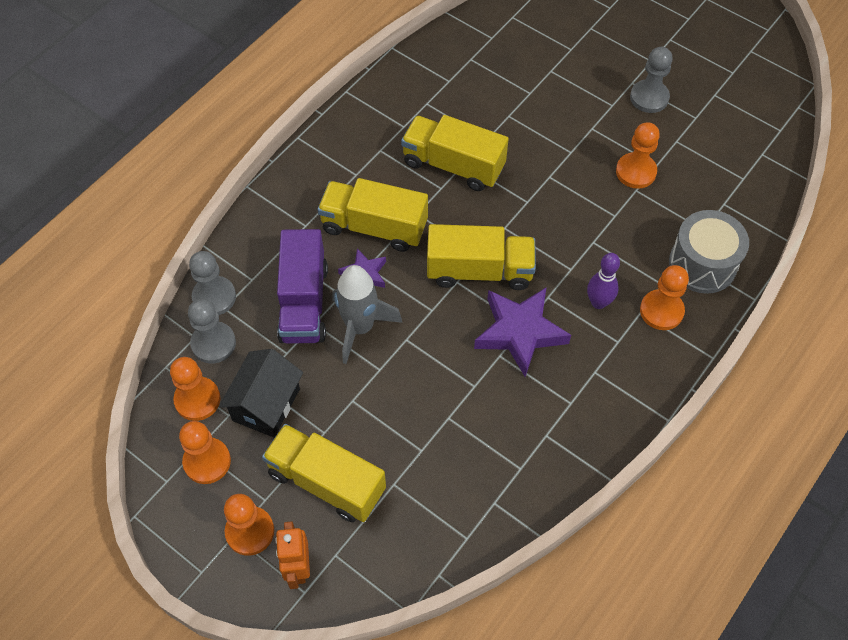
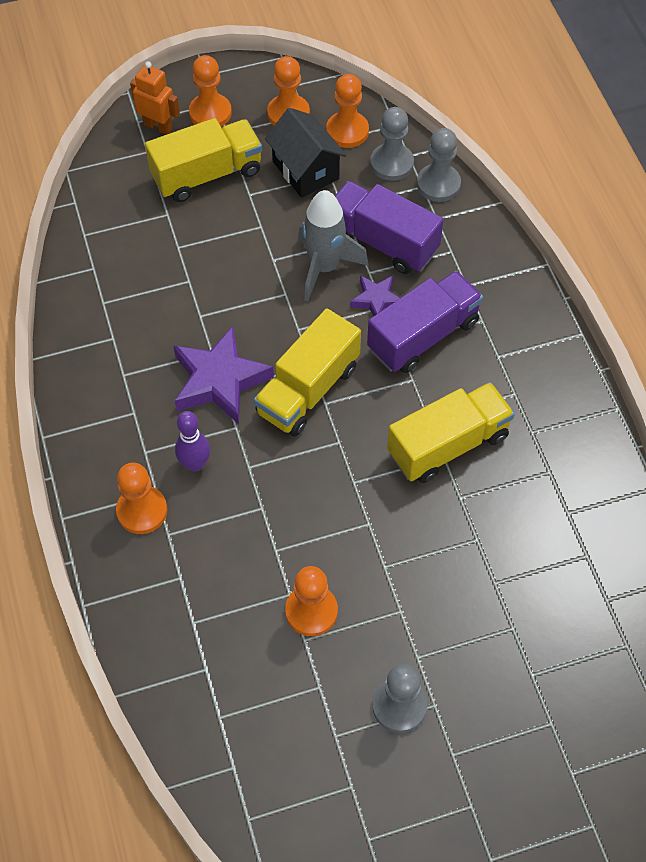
camera: 125 degrees right, 0 degrees up
yellow truck [318,178,428,252] -> purple truck [367,271,483,373]
grey drum [669,210,749,294] -> none

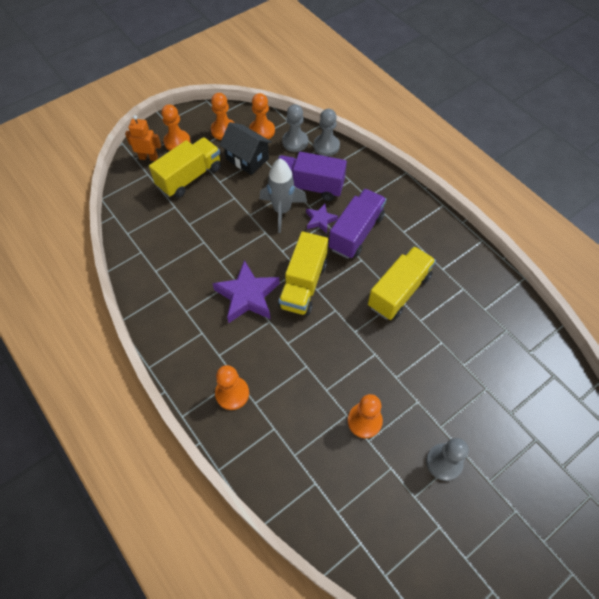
camera: 20 degrees left, 0 degrees up
purple bowling pin [175,411,210,472] -> none

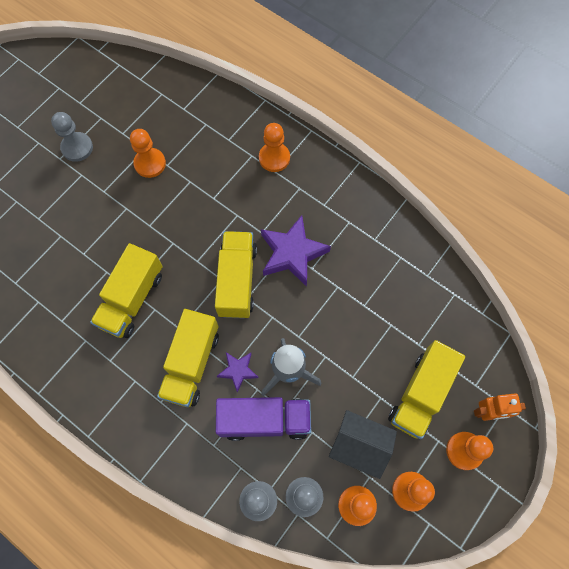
camera: 165 degrees right, 10 degrees up
purple truck [329,189,386,259] -> yellow truck [157,309,219,407]

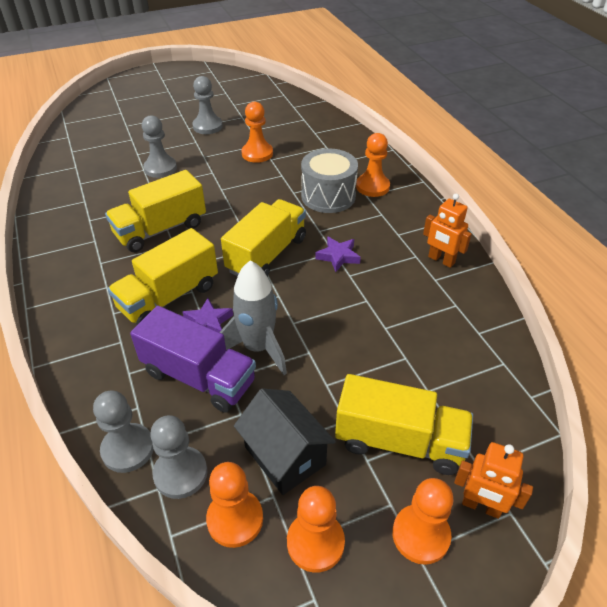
camera: 30 degrees right, 25 degrees down
purple star [261,215,331,287] -> purple star [315,236,361,272], size x0.54
yellow truck [388,340,465,439] -> yellow truck turned 135 degrees counterclockwise [335,374,473,475]
none -> grey pawn [142,115,177,178]
none -> grey drum [301,149,358,213]
none -> orange robot [423,194,472,268]

